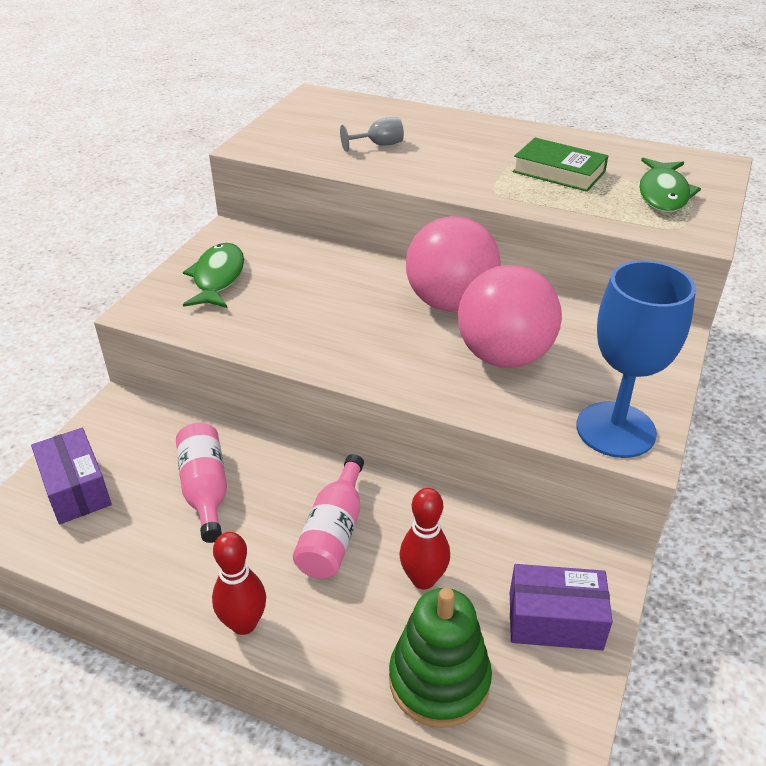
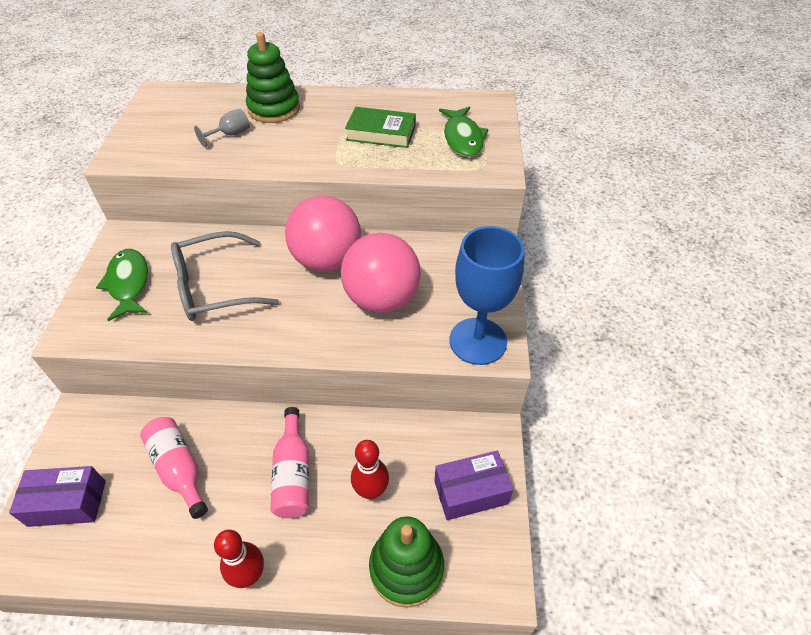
camera: 20 degrees left, 10 degrees up
purple box [31,428,112,524] -> purple box turned 45 degrees counterclockwise [9,466,106,527]
none -> grey glasses [171,231,279,321]
none -> green stacking toy [246,32,300,123]

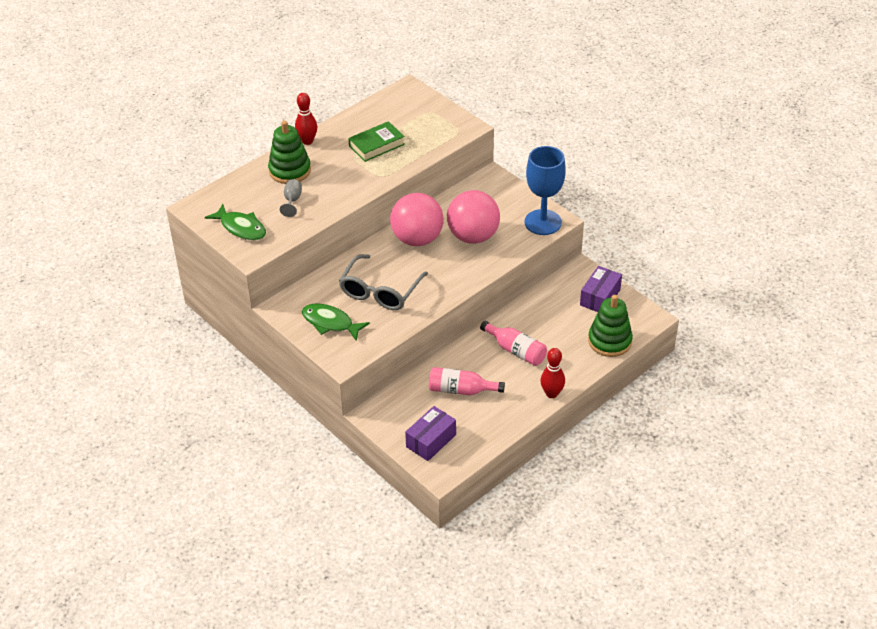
camera: 45 degrees left, 5 degrees down
red bowling pin [351,440,389,499] -> red bowling pin moved to [295,93,317,145]
green fish [439,106,489,157] -> green fish moved to [205,204,266,240]

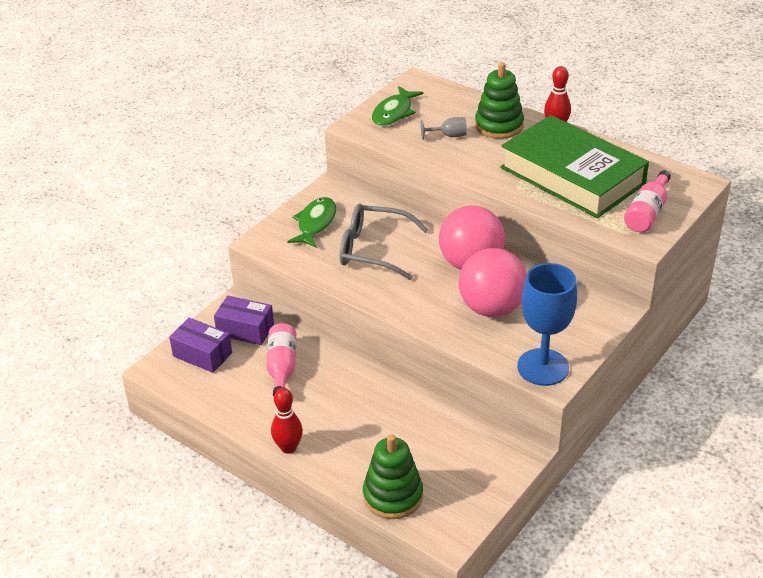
camera: 80 degrees right, 5 degrees down
green book [348,121,405,162] -> green book [500,115,649,218], size x2.08
pink bottle [480,321,547,366] -> pink bottle moved to [624,170,671,232]
purple box [580,266,622,312] -> purple box moved to [214,295,274,345]

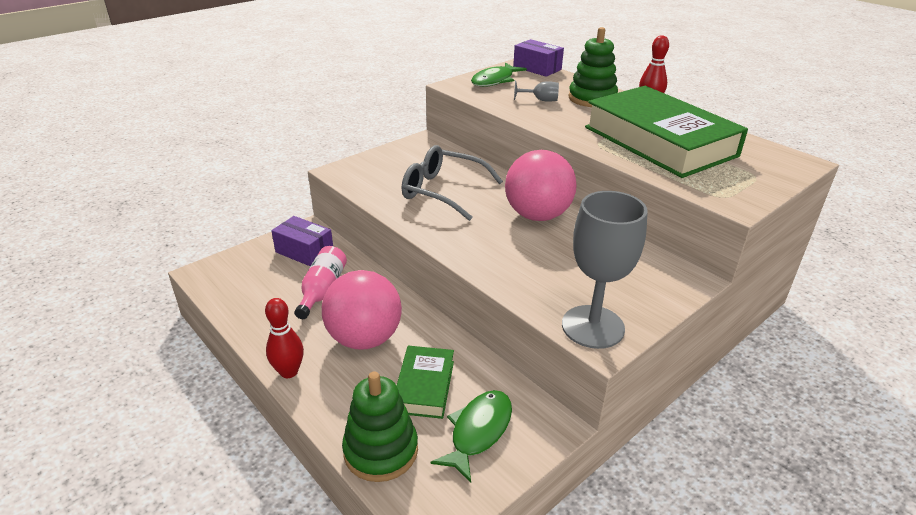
camera: 10 degrees right, 5 degrees down
purple box [169,317,232,373] -> purple box moved to [513,39,564,77]
green fish [287,197,337,248] -> green fish moved to [430,390,512,483]
pink ball [459,248,527,317] -> pink ball moved to [322,270,402,350]
blue goblet [517,263,577,386] -> grey goblet [562,191,648,349]
pink bottle [624,170,671,232] -> none
none -> green book [396,346,454,419]

